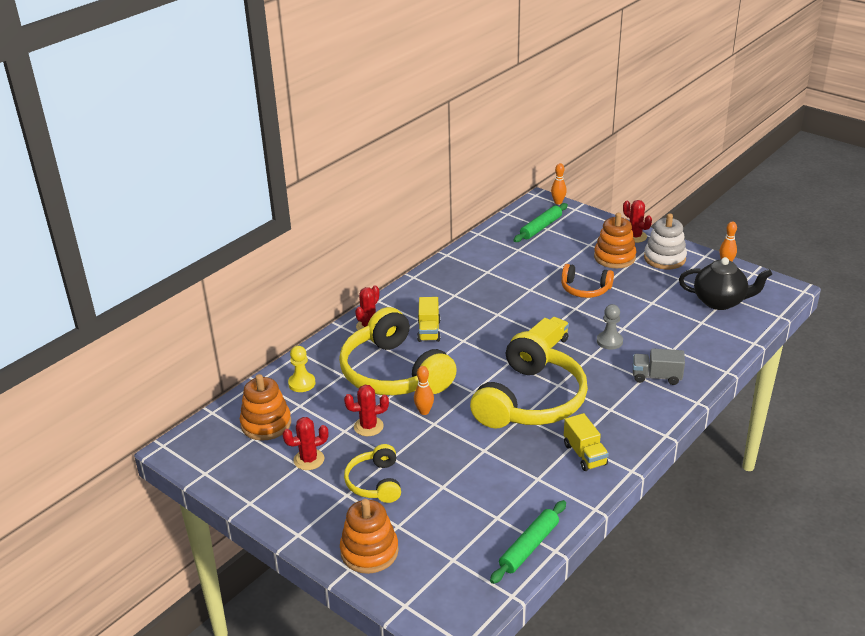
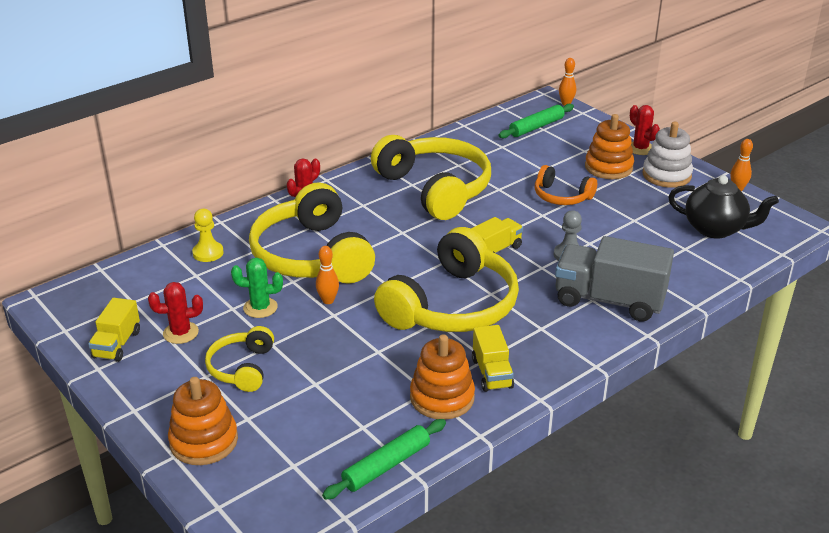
camera: 10 degrees right, 0 degrees up
orange stacking toy [240,374,291,441] -> orange stacking toy moved to [410,334,475,420]
red cactus [344,385,389,436] -> green cactus [231,258,283,318]
yellow truck [417,297,440,342] -> yellow truck moved to [88,298,140,362]
grey truck [633,348,685,385] -> grey truck [555,236,674,322], size x1.83
none -> yellow headphones [371,135,491,220]

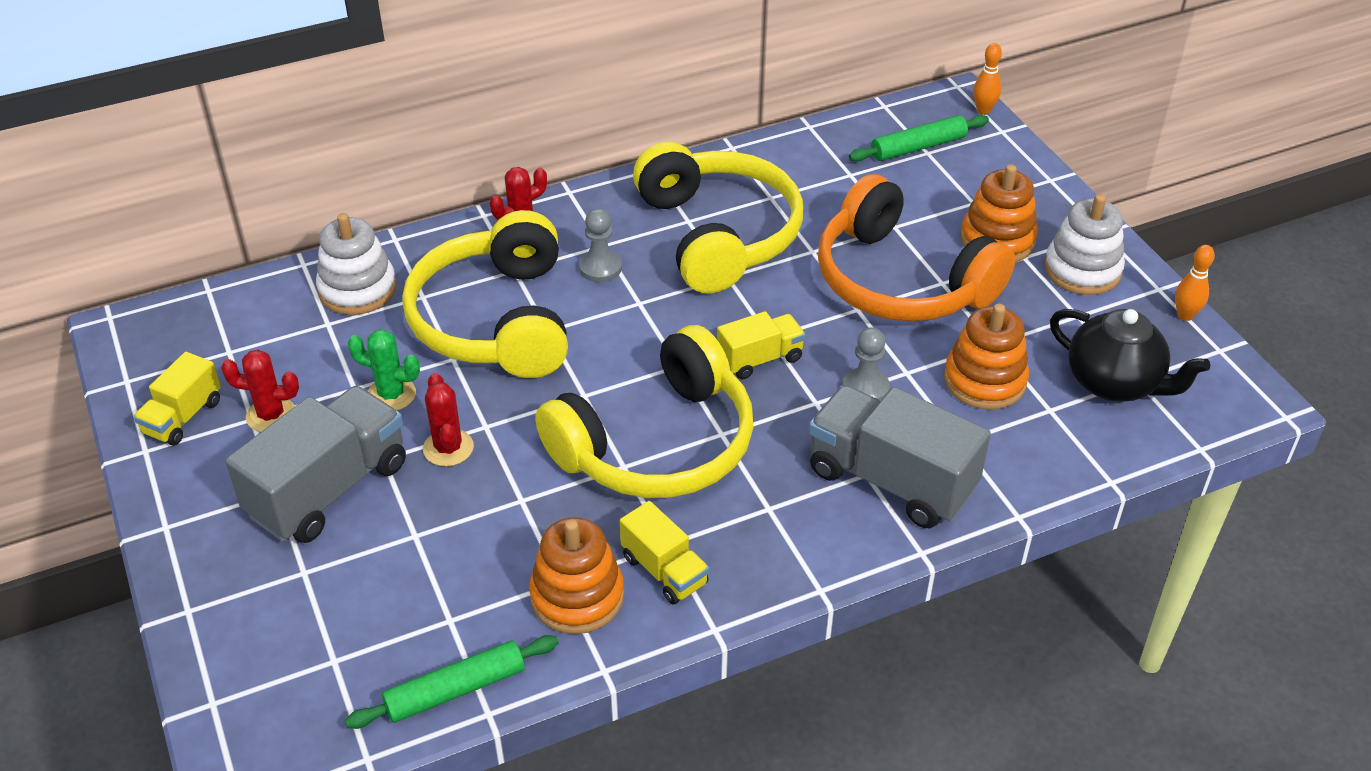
camera: 15 degrees right, 10 degrees up
orange stacking toy [168,377,238,465] -> orange stacking toy moved to [944,304,1029,410]
yellow pawn [192,209,224,262] -> white stacking toy [316,213,396,315]
yellow headphones [205,326,274,392] -> grey truck [225,386,406,543]
orange bowling pin [316,246,339,304] -> none
yellow truck [472,325,514,392] -> yellow truck turned 45 degrees counterclockwise [620,501,709,605]
orange headphones [535,165,597,205] -> orange headphones [818,174,1016,322], size x1.98
red cactus [630,105,660,155] -> red cactus moved to [423,373,474,467]
none -> grey pawn [579,209,622,282]

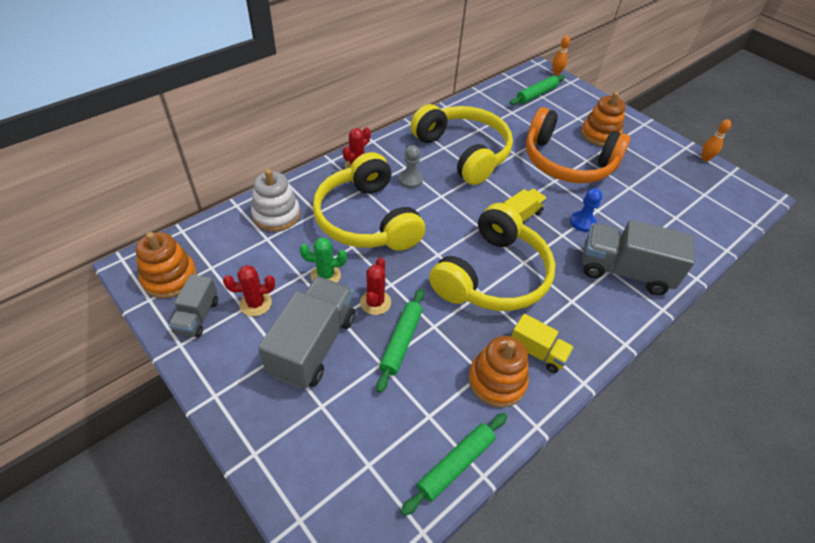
camera: 20 degrees left, 5 degrees up
yellow truck [133,352,221,446] -> grey truck [168,274,218,338]
red cactus [423,373,474,467] -> red cactus turned 45 degrees clockwise [360,258,391,315]
grey pawn [843,327,890,402] -> blue pawn [570,188,602,232]
orange stacking toy [944,304,1029,410] -> orange stacking toy moved to [136,232,197,298]
white stacking toy [1044,194,1125,295] -> none
black teapot [1050,309,1210,402] -> none
none -> green rolling pin [376,289,424,393]

